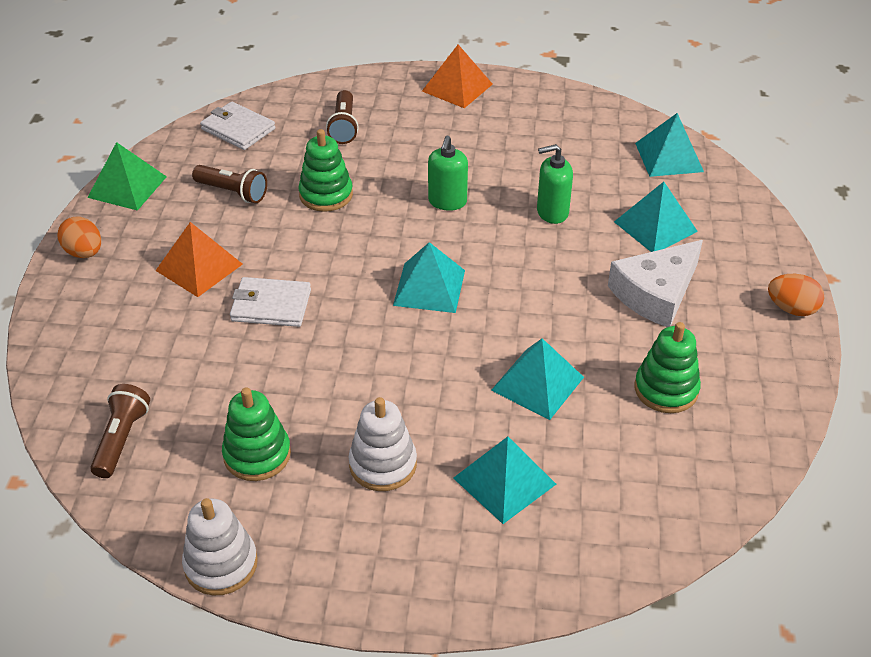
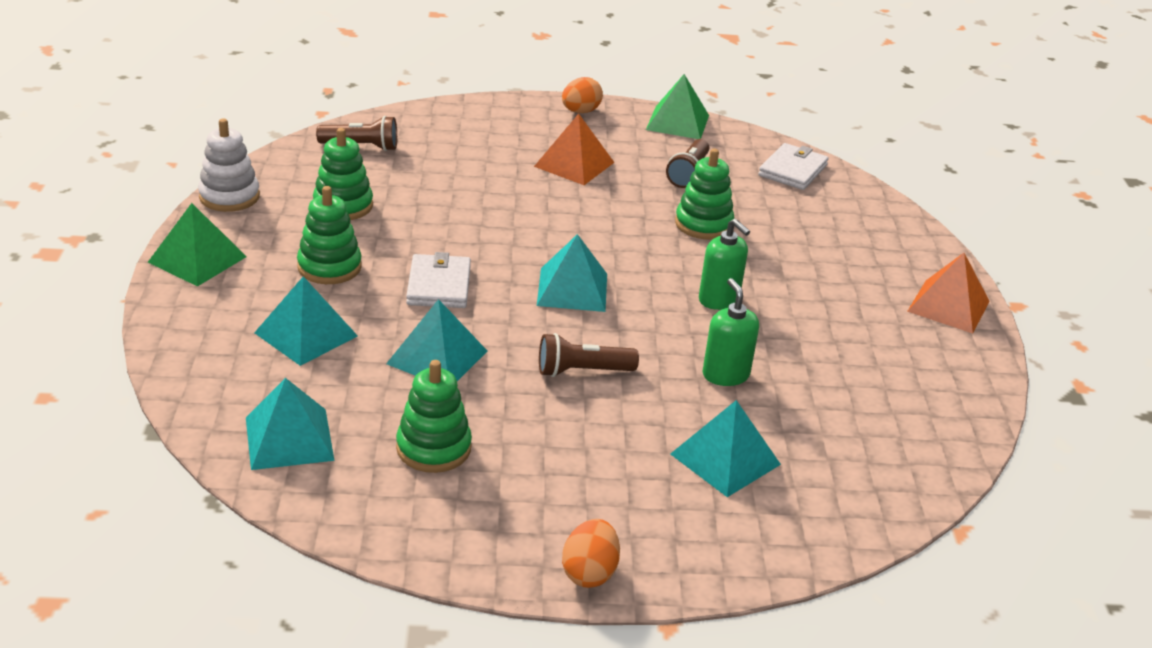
camera: 80 degrees right, 10 degrees down
white wallet [230,277,311,327] -> white wallet moved to [406,252,471,308]
brown flashlight [326,90,359,144] -> brown flashlight moved to [539,333,639,377]
white stacking toy [348,397,417,491] -> green stacking toy [297,186,362,284]
green soap dispenser [428,136,468,211] -> green soap dispenser turned 135 degrees counterclockwise [699,219,750,310]
white cheese [608,240,703,327] -> none
turquoise pyramid [635,113,704,177] -> turquoise pyramid moved to [246,378,335,470]
none -> green pyramid [148,203,247,287]

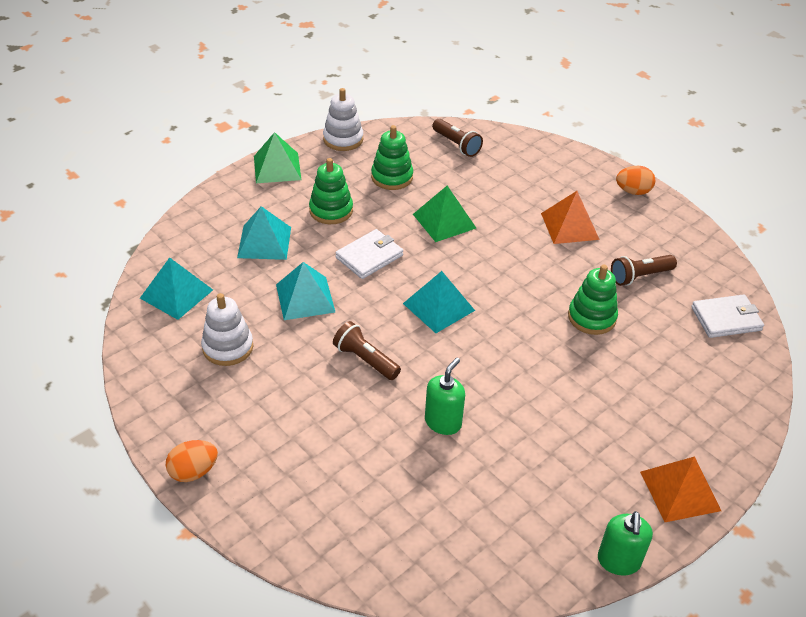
camera: 50 degrees right, 10 degrees up
green stacking toy [396,360,472,473] -> white stacking toy [201,293,253,366]
green pyramid [646,74,709,139] -> green pyramid moved to [413,186,476,242]
turquoise pyramid [671,400,781,497] -> none
green soap dispenser [699,219,750,310] -> green soap dispenser moved to [598,511,653,576]

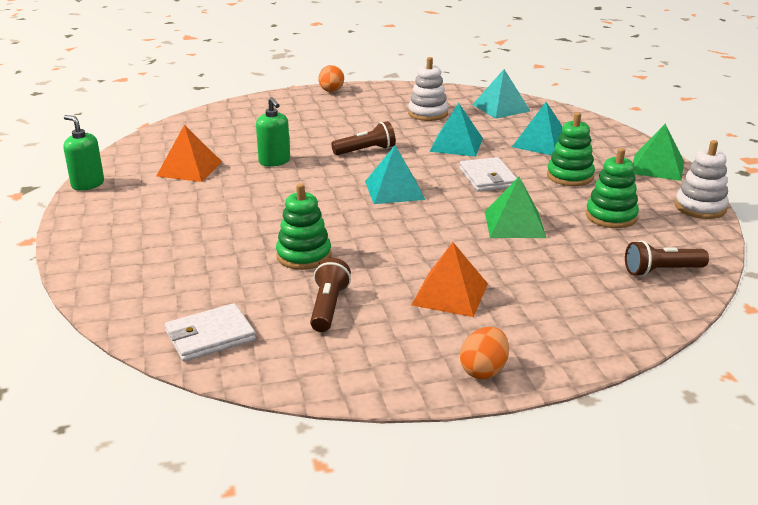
camera: 120 degrees right, 15 degrees down
orange pyramid [640,456,721,522] -> orange pyramid moved to [156,125,222,182]
white wallet [691,294,764,338] -> white wallet turned 45 degrees clockwise [165,303,256,362]

